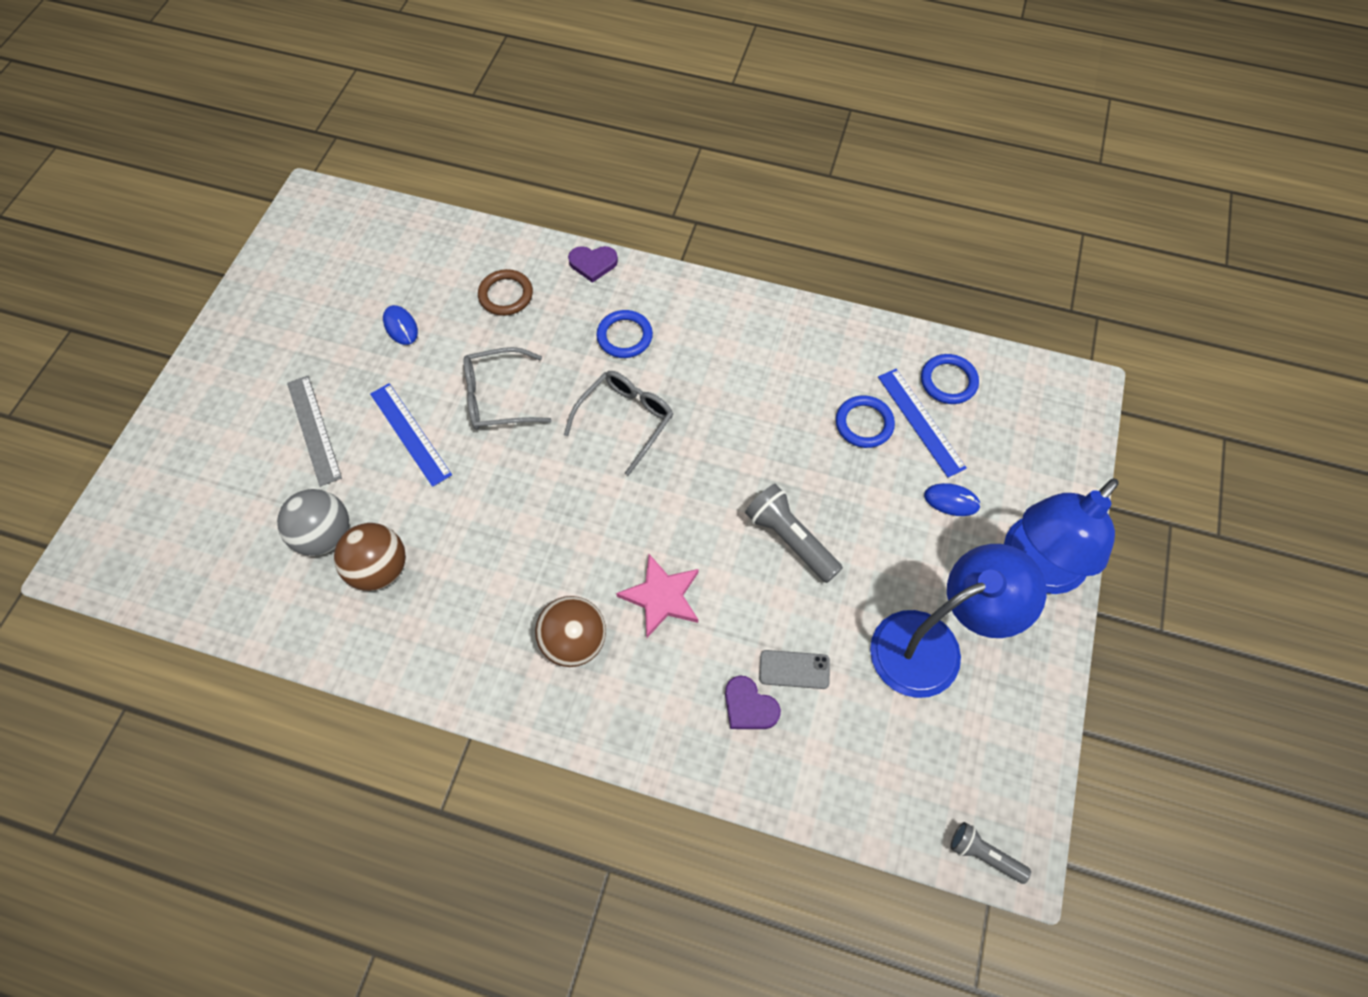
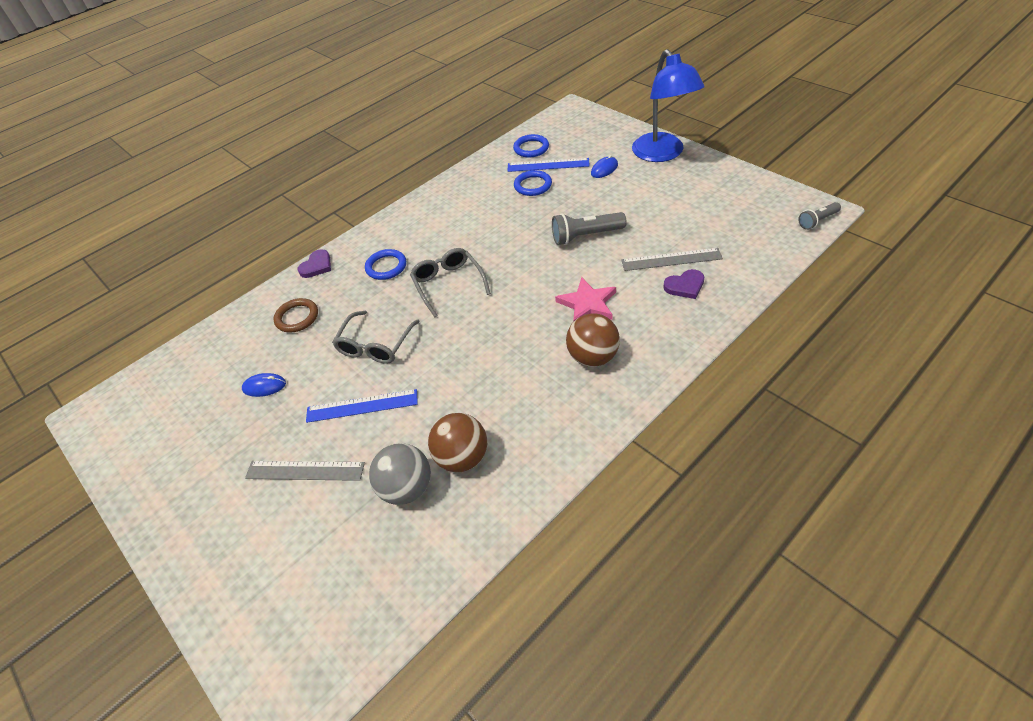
camera: 55 degrees left, 15 degrees down
grey phone [759,650,830,689] -> grey ruler [622,248,723,271]
blue lamp [870,544,1046,698] -> none

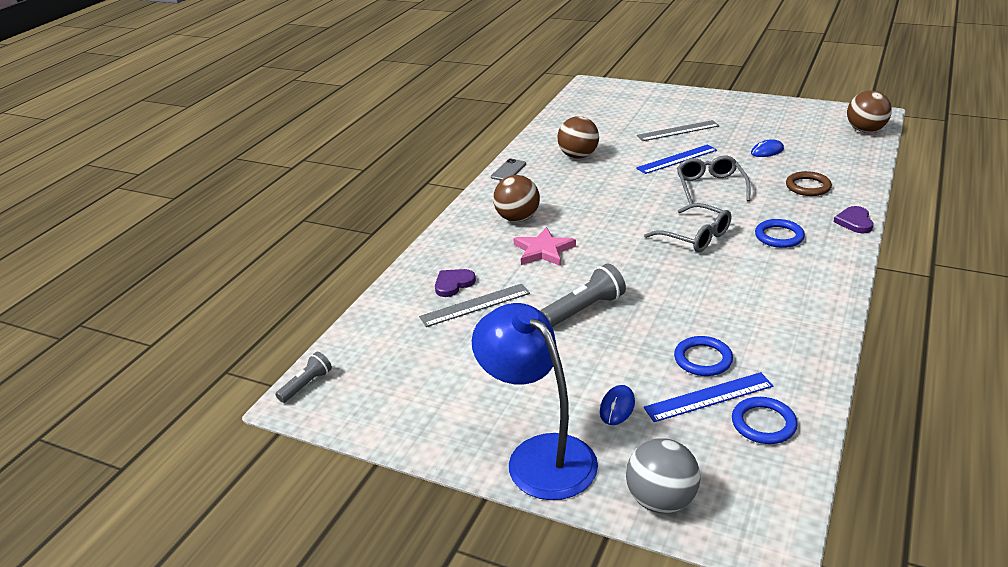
camera: 155 degrees right, 15 degrees down
grey ball [369,443,431,505] -> grey ball moved to [626,438,700,514]
none -> grey phone [491,158,526,180]
none -> brown ball [847,90,892,133]

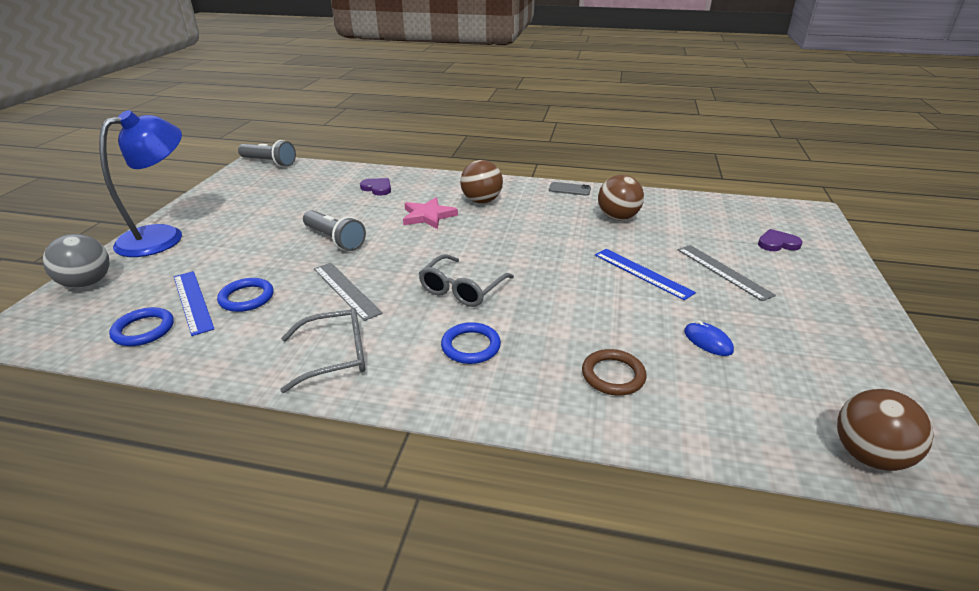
camera: 75 degrees right, 0 degrees up
grey flashlight [276,352,332,403] -> grey flashlight [238,140,296,167], size x1.63
grey ruler [419,284,530,327] -> grey ruler moved to [314,263,383,321]
blue mouse [600,385,635,425] -> none
grey glasses [677,155,751,204] -> grey glasses moved to [280,308,366,393]
purple heart [834,206,873,233] -> purple heart moved to [758,229,803,251]

